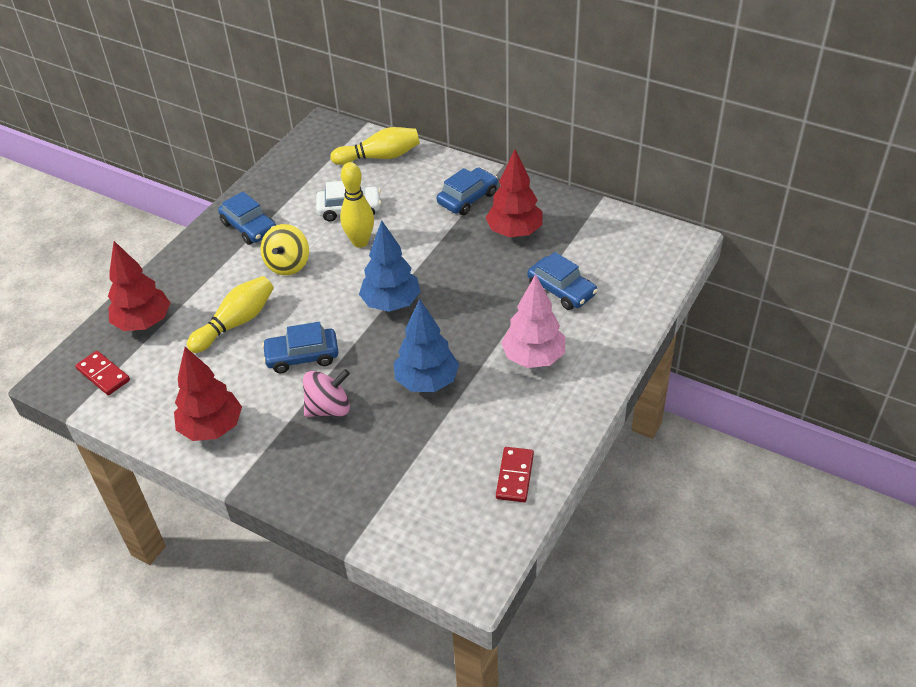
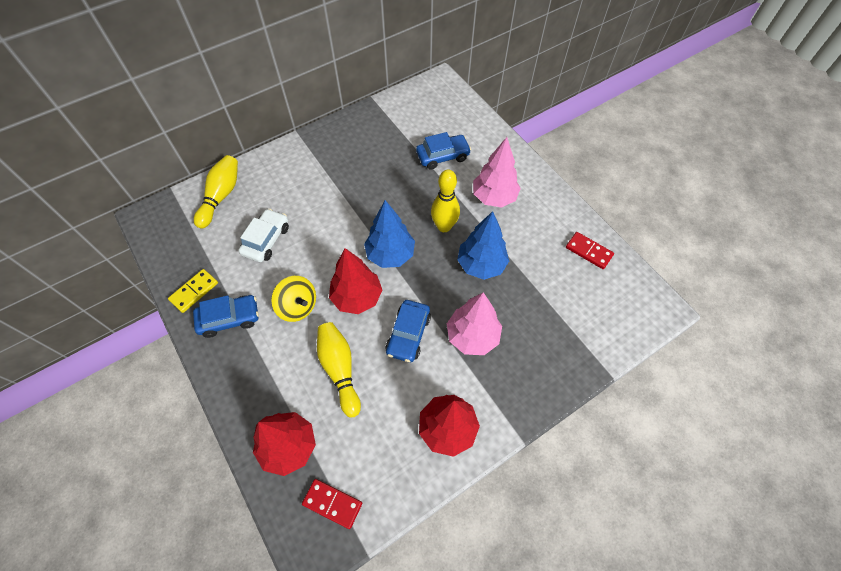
camera: 65 degrees left, 15 degrees up
red domino [75,351,130,395] -> red domino turned 45 degrees clockwise [302,479,362,529]
pink spinning top [303,369,350,417] -> pink tree [447,292,502,355]
yellow bowling pin [340,162,374,248] -> yellow bowling pin moved to [431,170,460,232]
blue car [437,167,498,215] -> none
red tree [486,149,543,237] -> red tree moved to [329,248,382,314]
none -> yellow domino [168,269,218,313]

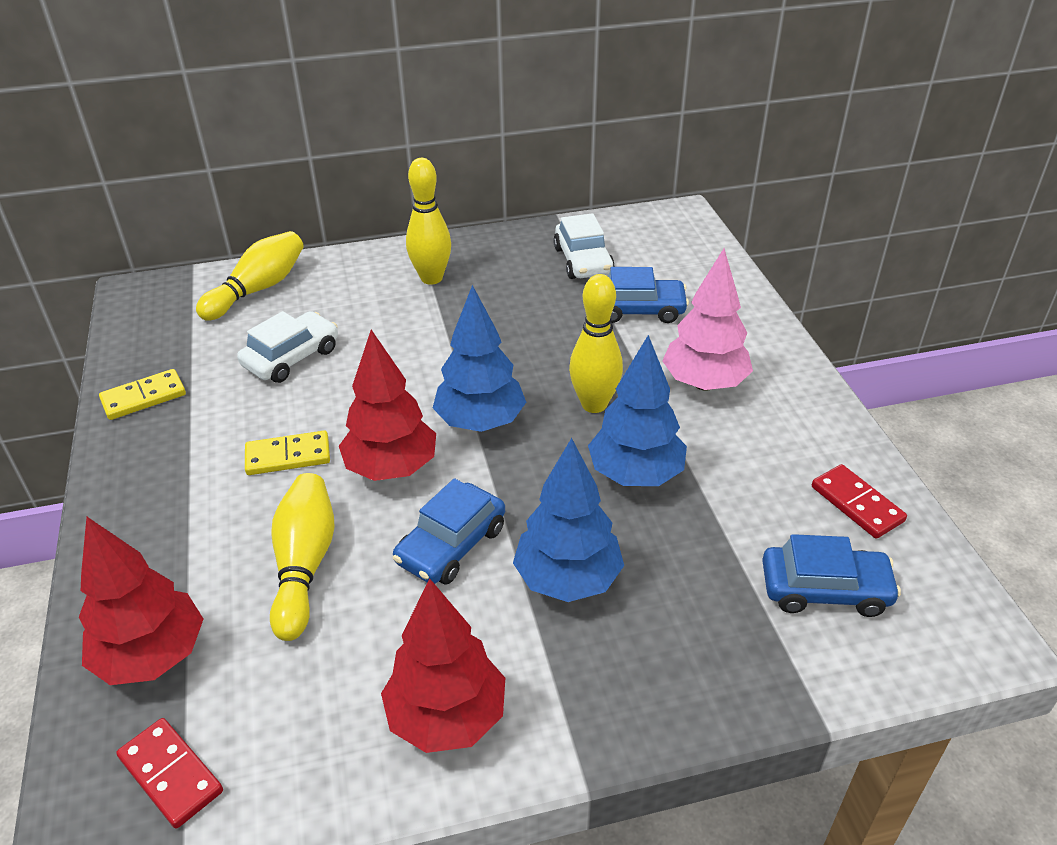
camera: 20 degrees right, 20 degrees down
blue car [193,295,259,338] -> blue car moved to [762,534,901,617]
yellow spinning top [271,276,316,322] -> yellow domino [245,431,330,475]
pink tree [447,292,502,355] -> blue tree [513,438,624,602]
none -> yellow bowling pin [406,158,451,285]
none -> white car [553,213,615,279]

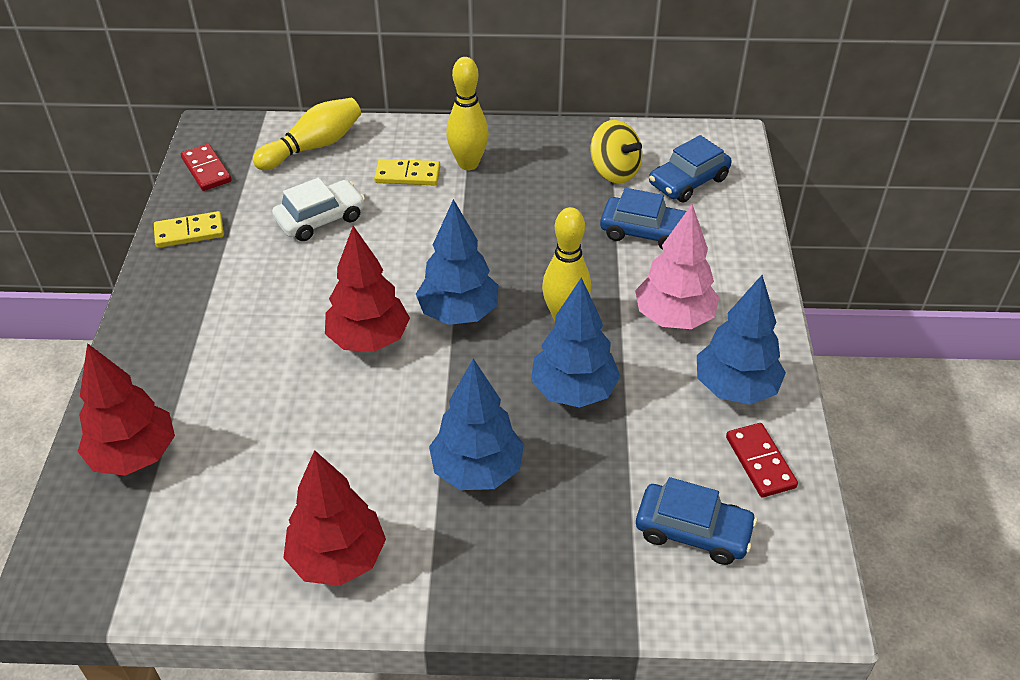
camera: 15 degrees right, 5 degrees up
red domino [116,718,223,829] -> red domino moved to [181,144,232,191]
yellow domino [245,431,330,475] -> yellow domino moved to [374,159,440,185]
yellow bowling pin [270,473,335,641] -> none
blue car [393,478,505,585] -> blue car moved to [649,135,732,203]
white car [553,213,615,279] -> yellow spinning top [591,120,642,184]
none -> blue tree [697,275,786,405]

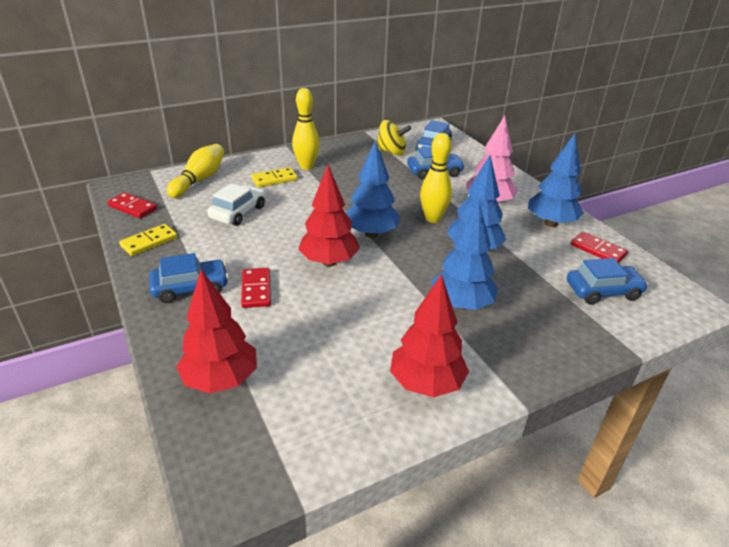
camera: 30 degrees left, 10 degrees down
none -> blue car [149,253,229,303]
none -> red domino [241,268,271,308]

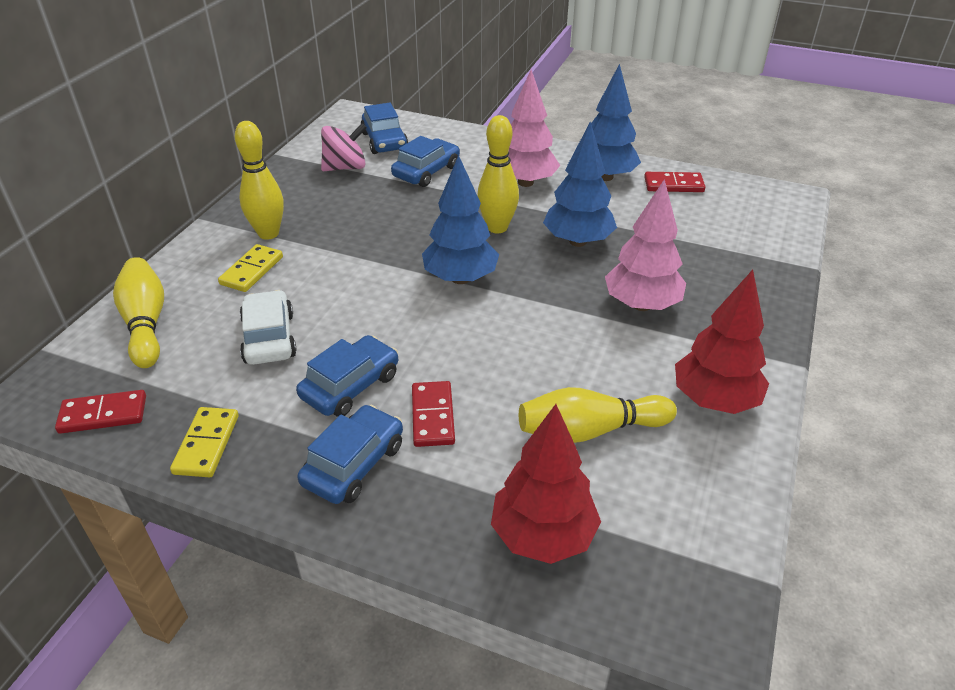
camera: 40 degrees left, 5 degrees up
red domino [241,268,271,308] -> red domino turned 45 degrees clockwise [412,381,455,447]
red tree [298,165,360,266] -> none
yellow spinning top [377,120,411,156] -> pink spinning top [321,123,367,171]
blue tree [432,203,498,310] -> pink tree [605,179,686,311]
blue car [567,258,648,305] -> blue car moved to [296,335,398,417]
none -> yellow bowling pin [519,387,677,443]

